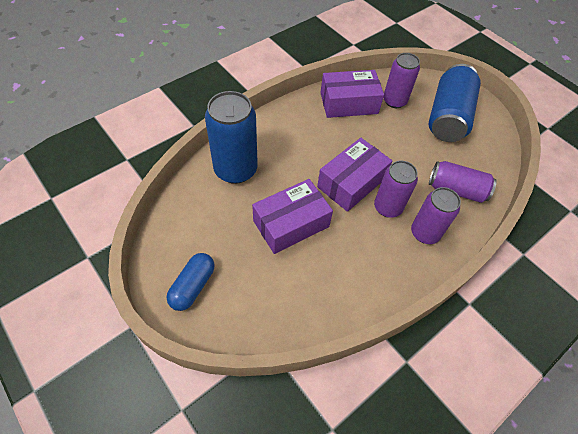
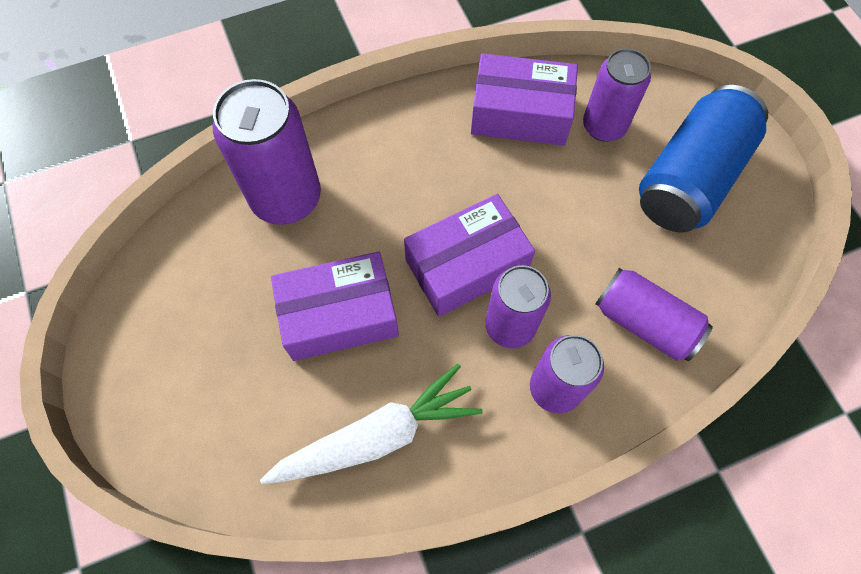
camera: 20 degrees right, 10 degrees up
blue capsule [166,253,215,311] -> none
blue can [205,91,258,184] -> purple can [213,79,321,225]
none -> white carrot [260,364,483,484]

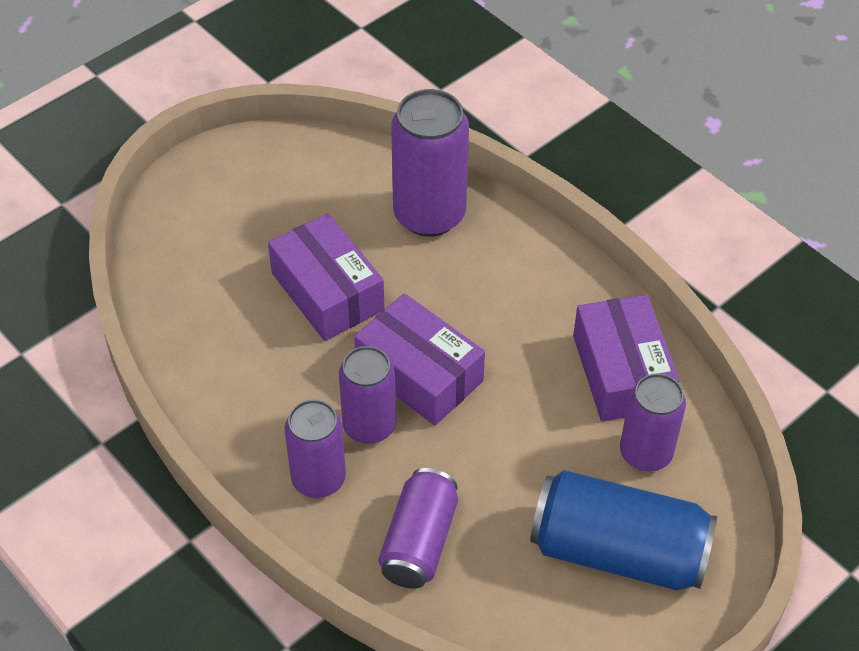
camera: 70 degrees right, 15 degrees down
white carrot [260,364,483,484] -> none

